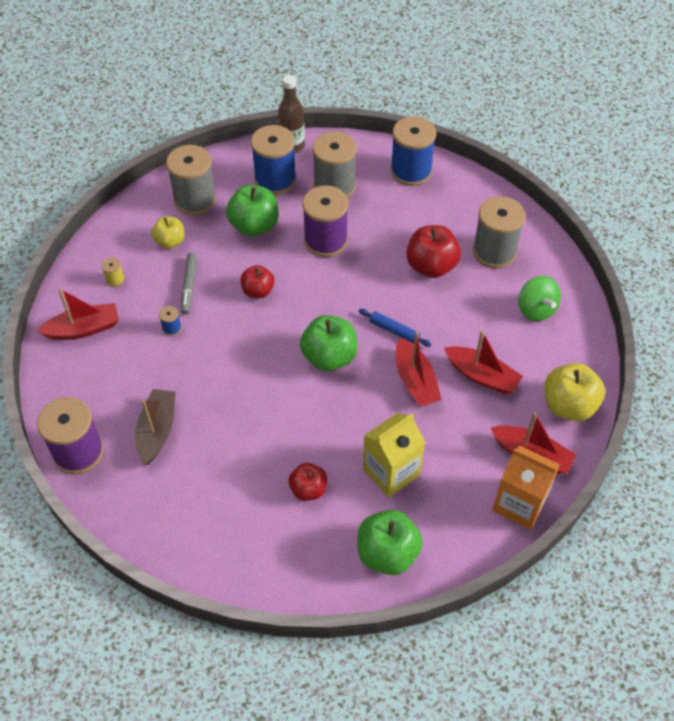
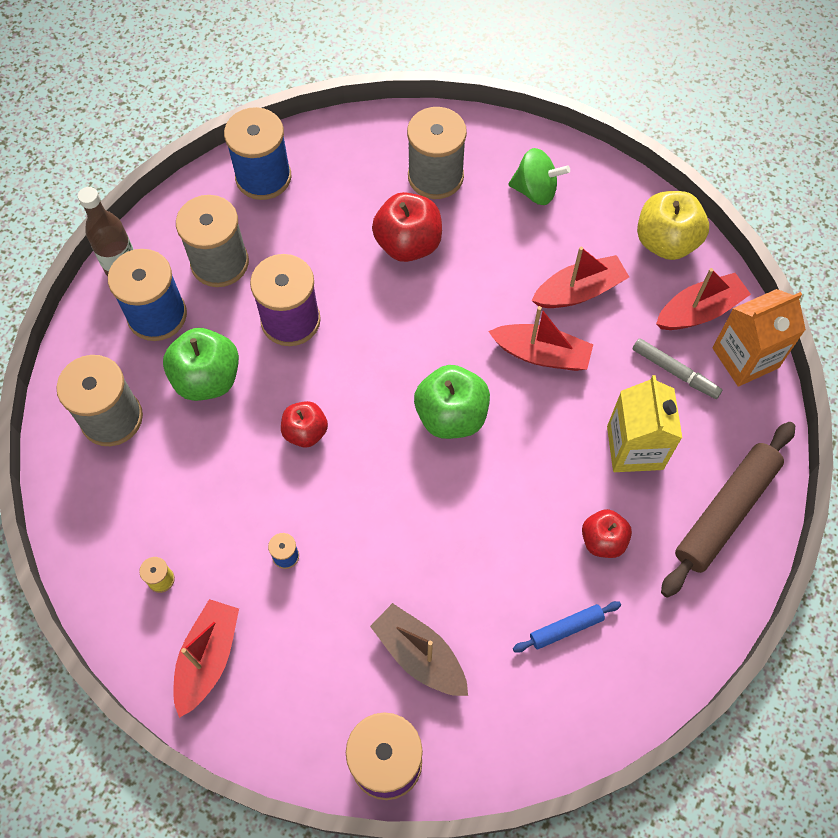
camera: 55 degrees left, 10 degrees up
yellow apple [152,216,185,248] -> none
grey marker [181,253,197,315] -> grey marker moved to [633,338,722,399]
green apple [358,510,423,575] -> brown rolling pin [661,422,795,598]
blue rolling pin [359,309,431,347] -> blue rolling pin moved to [513,601,621,653]

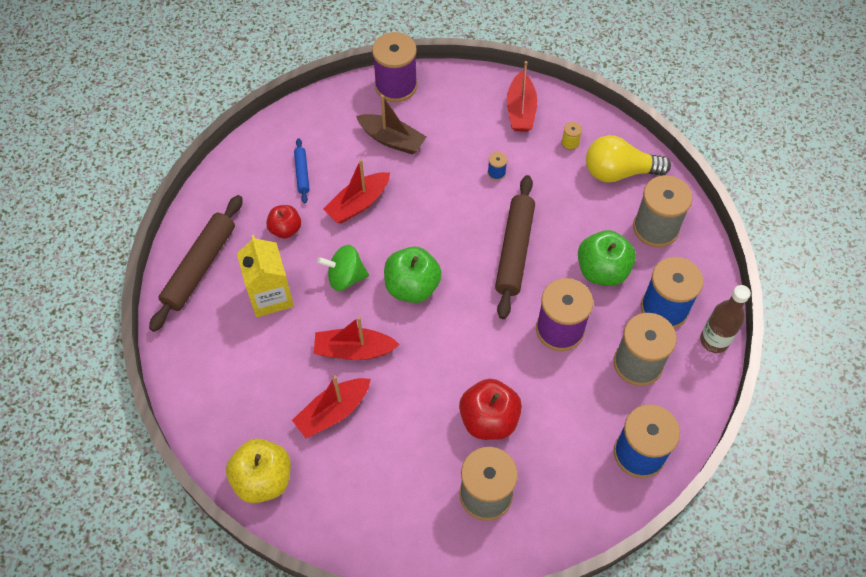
camera: 165 degrees right, 5 degrees down
red apple [281,401,328,447] -> brown rolling pin [495,175,535,319]
green spinning top [508,148,570,205] -> green spinning top moved to [317,245,369,291]
blue rolling pin [513,601,621,653] -> blue rolling pin turned 60 degrees counterclockwise [294,138,310,204]
grey marker [633,338,722,399] -> none
red boat [656,268,751,330] -> red boat moved to [323,159,390,224]
orange carton [712,289,806,387] -> none
none -> yellow light bulb [586,135,671,183]

